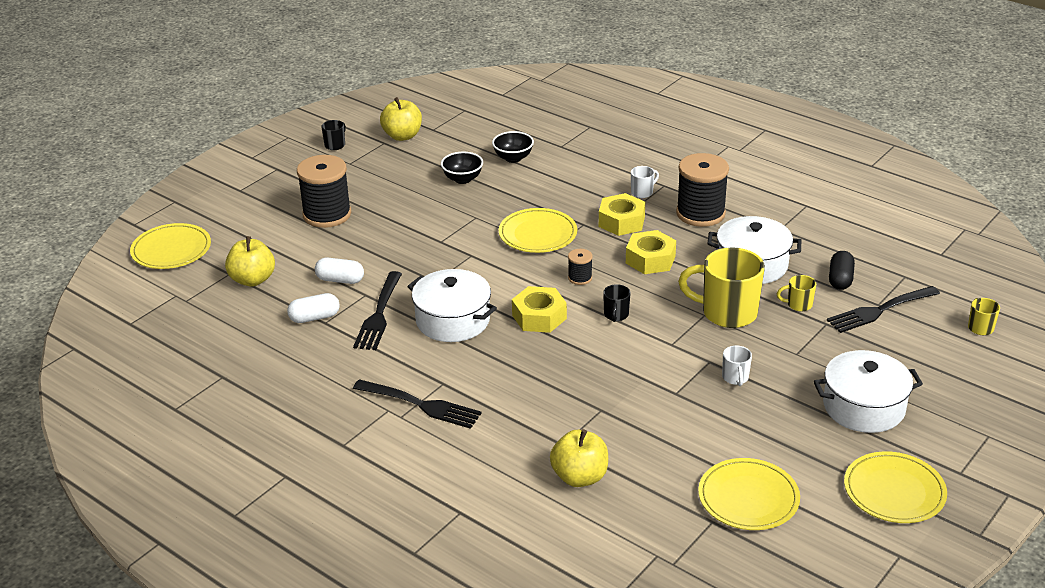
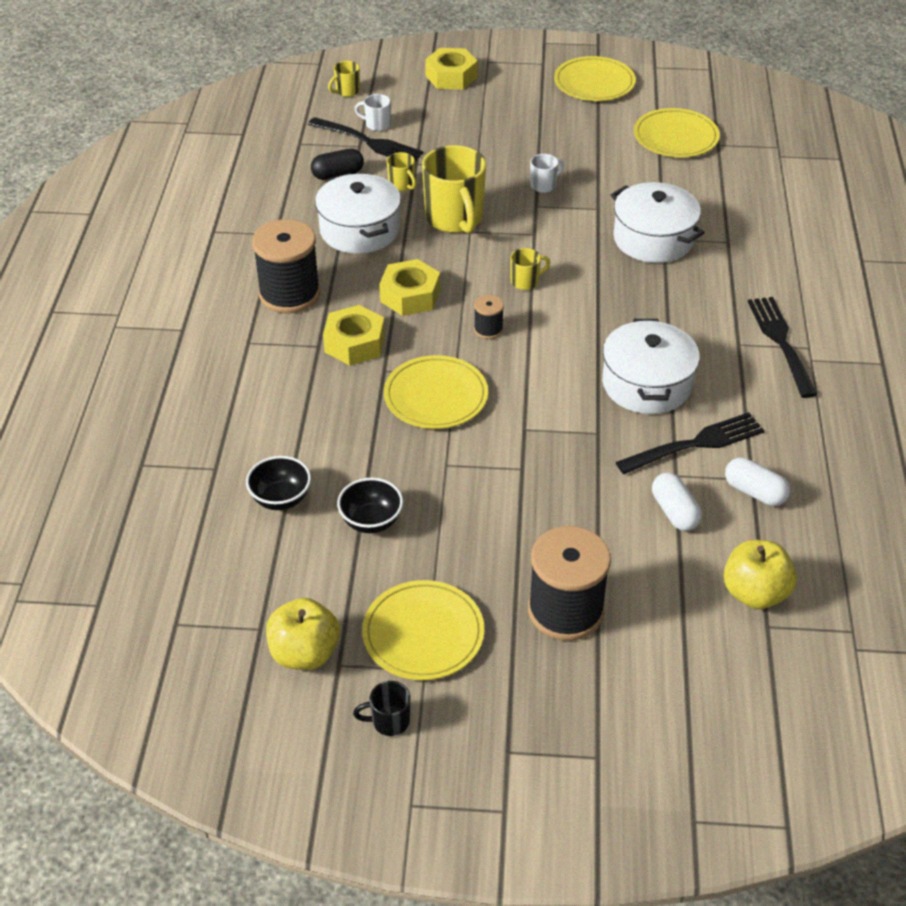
camera: 125 degrees left, 10 degrees up
yellow plate [130,223,211,269] -> yellow plate moved to [362,580,484,680]
yellow nut [512,286,567,333] -> yellow nut moved to [425,48,478,90]
yellow apple [550,429,608,487] -> none
black mug [603,284,630,322] -> yellow mug [510,248,550,290]
white mug [631,166,659,198] -> white mug moved to [355,94,391,131]
white pot [813,350,923,433] -> white pot moved to [611,182,705,263]

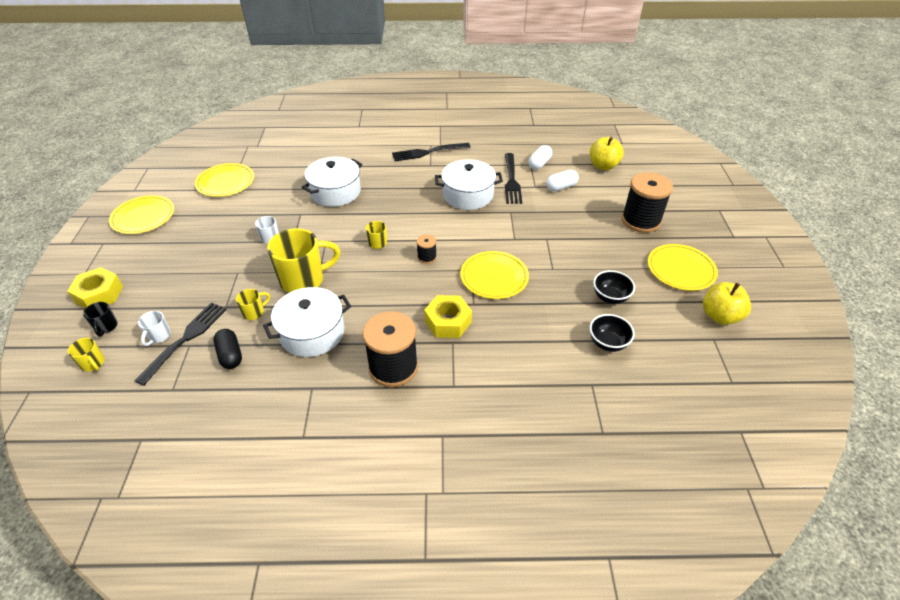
camera: 95 degrees left, 0 degrees up
black mug [353,681,411,736] -> black mug moved to [83,302,118,336]
yellow nut [379,259,440,316] -> none
black fork [616,412,764,474] -> black fork turned 150 degrees counterclockwise [505,153,522,204]

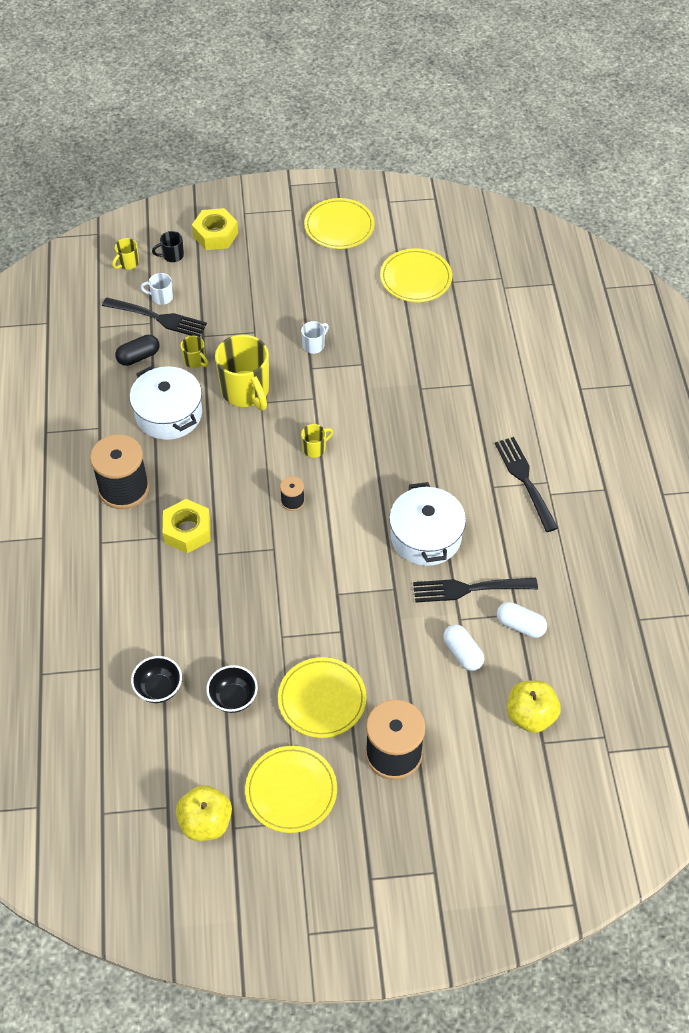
camera: 85 degrees right, 10 degrees up
white pot [302,157,362,207] -> none
yellow plate [461,251,529,299] -> yellow plate moved to [278,657,366,738]

